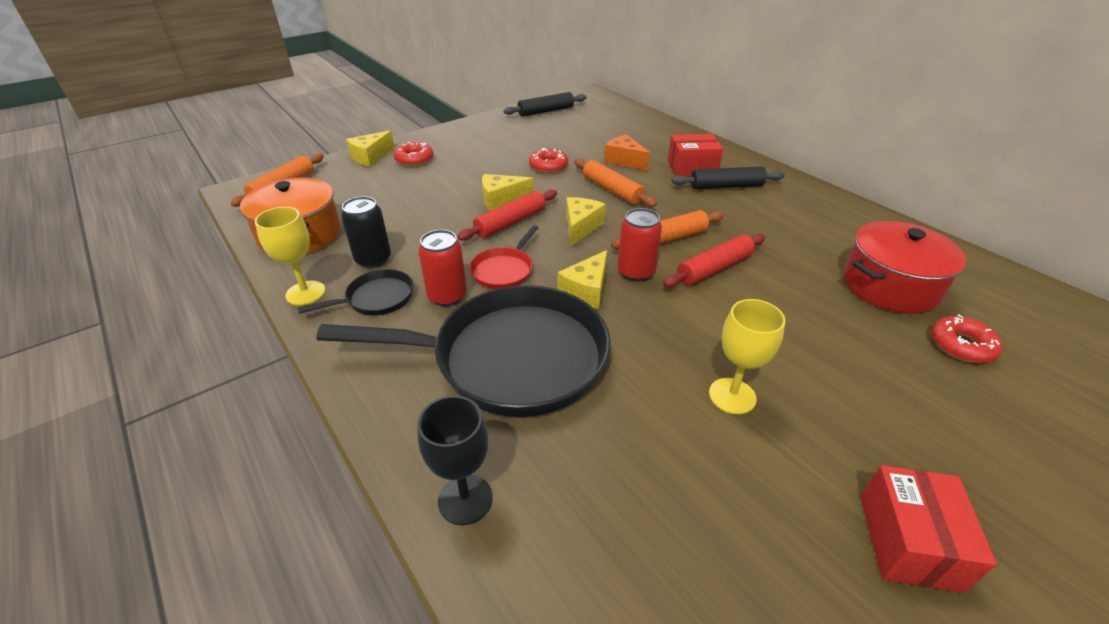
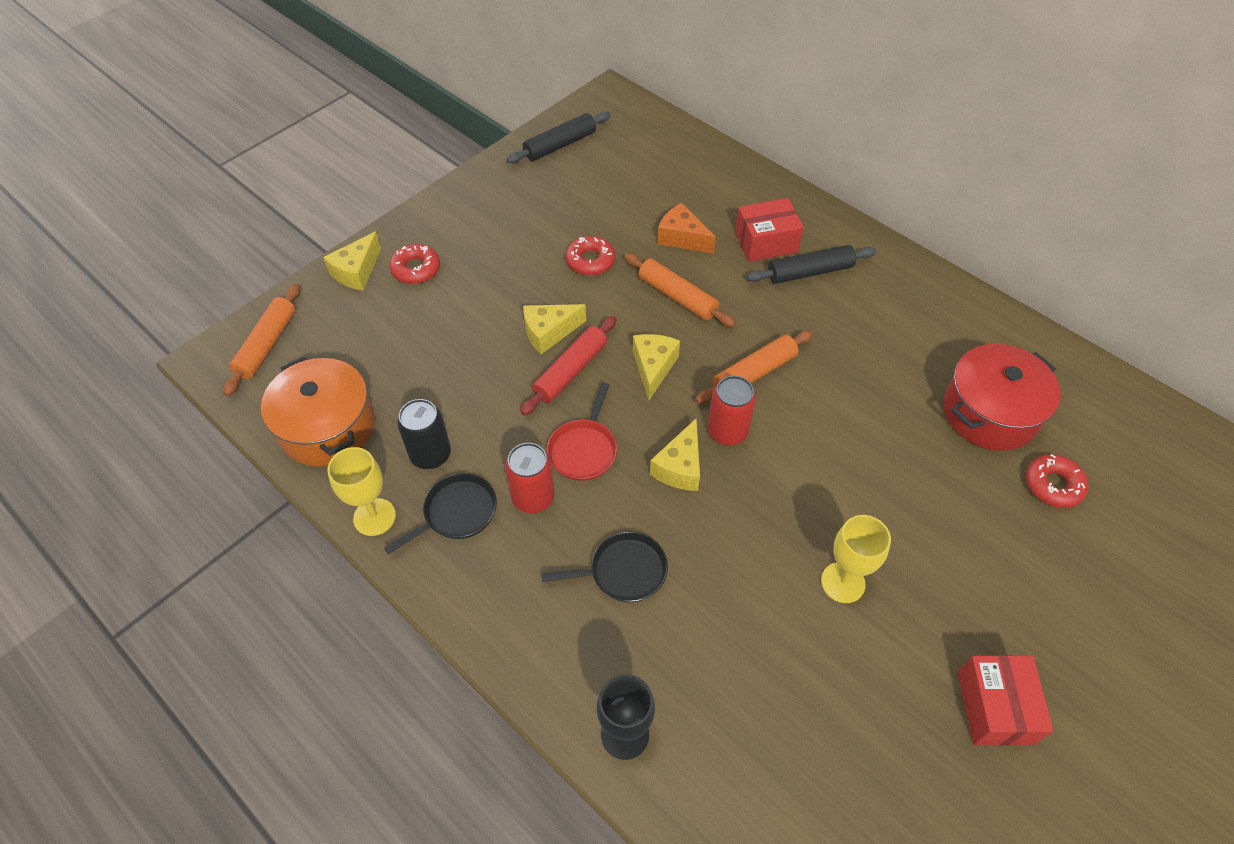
camera: 10 degrees left, 15 degrees up
black pan [317,285,611,417] -> black pan [541,531,668,603], size x0.44
red rolling pin [663,234,765,287] -> none

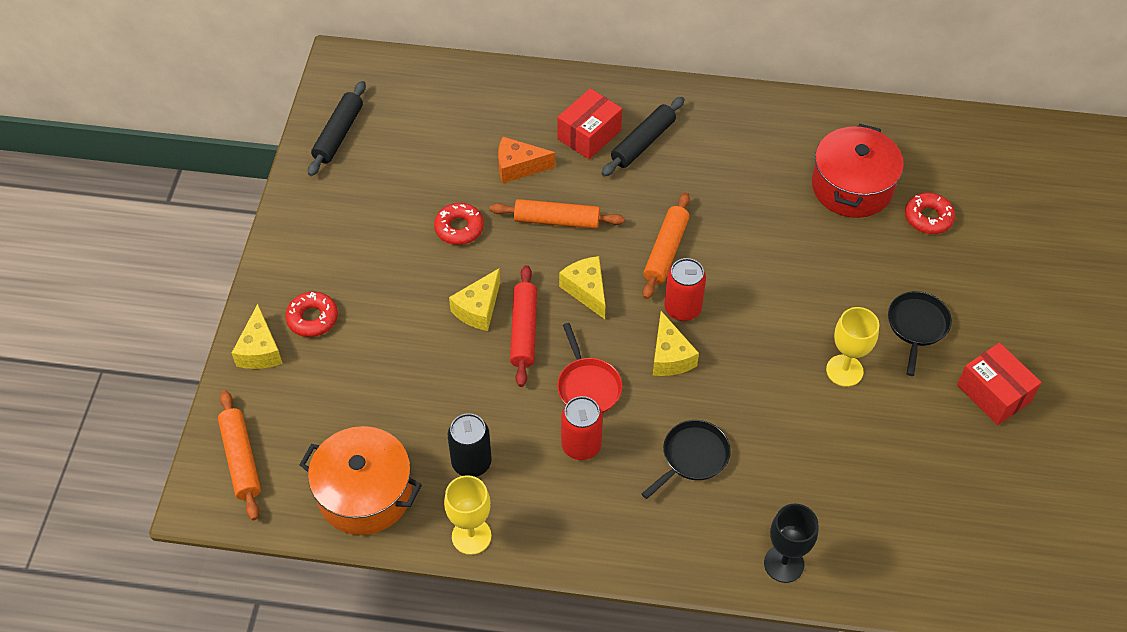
camera: 35 degrees left, 0 degrees up
black pan [384,473,497,554] -> black pan moved to [888,291,952,376]

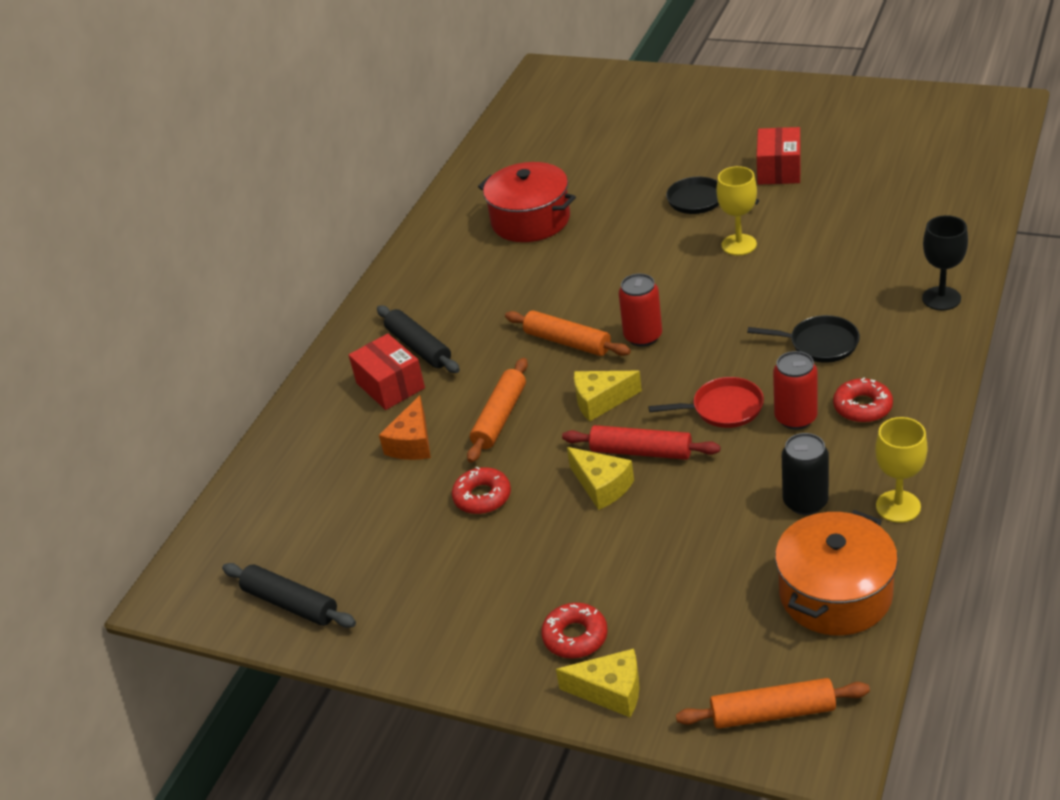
camera: 70 degrees left, 15 degrees down
black pan [642,420,731,499] -> black pan turned 135 degrees clockwise [747,315,860,363]
yellow cheese [653,311,699,376] -> none
red donut [905,193,955,234] -> red donut moved to [833,378,893,423]
red box [957,343,1042,425] -> red box turned 60 degrees counterclockwise [757,127,801,185]

